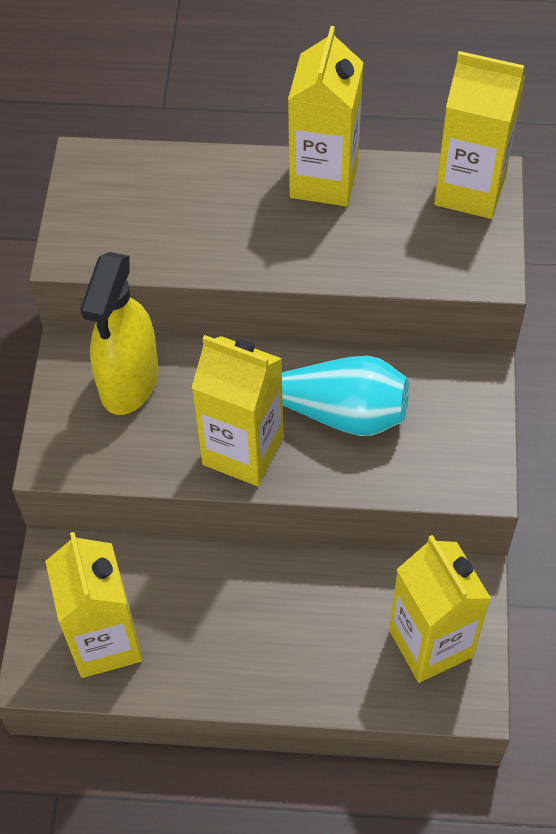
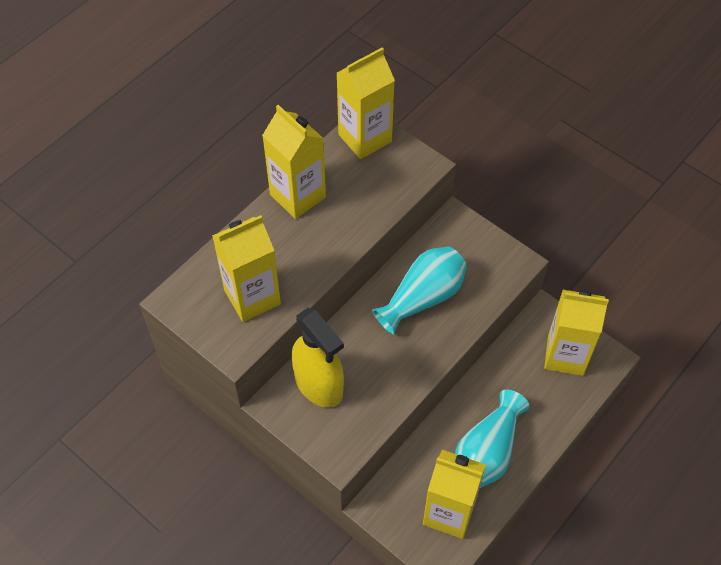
camera: 55 degrees left, 0 degrees up
yellow carton [192,335,283,486] -> yellow carton moved to [212,215,281,322]
none -> turquoise vase [455,389,529,488]

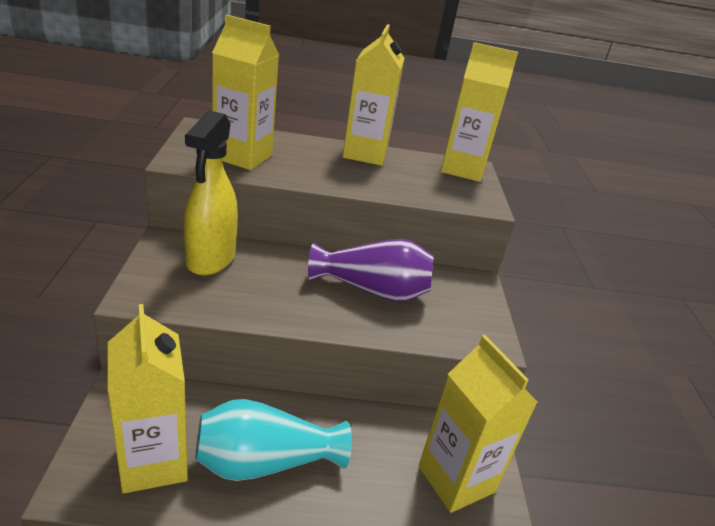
camera: 45 degrees right, 25 degrees down
turquoise vase [372,246,467,335] -> purple vase [308,239,434,302]

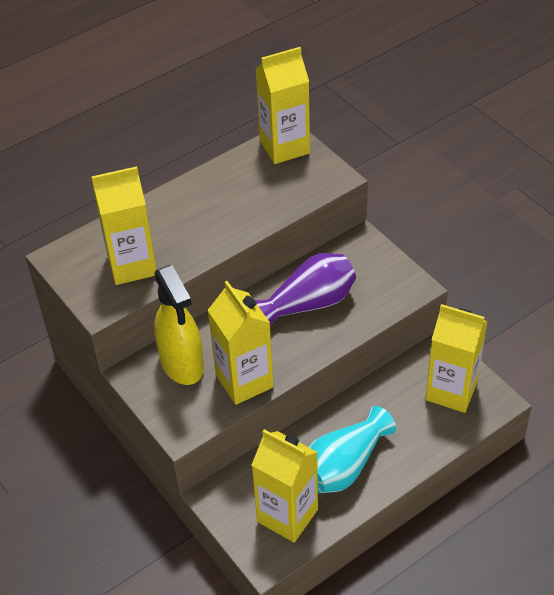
camera: 30 degrees left, 15 degrees up
yellow carton [343,24,405,166] -> yellow carton moved to [208,281,274,405]

